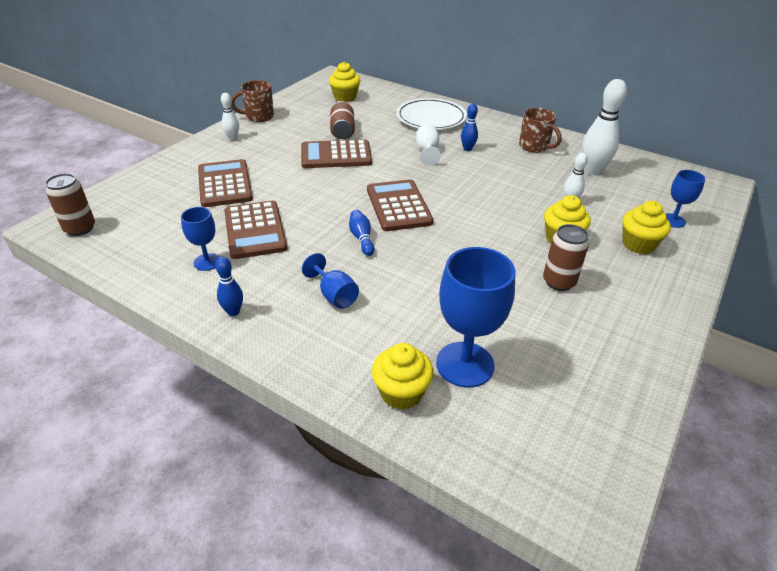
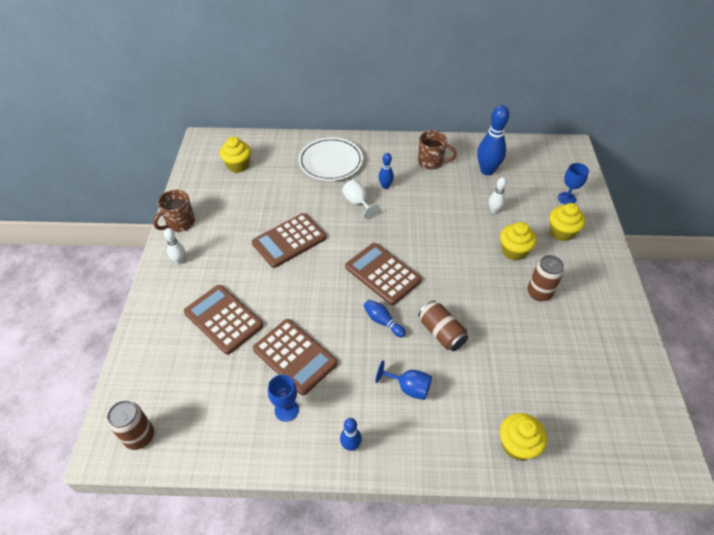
camera: 30 degrees left, 10 degrees up
brown can [330,101,355,139] -> brown can moved to [418,300,468,351]
blue goblet [436,247,515,388] -> none
white bowling pin [582,79,627,175] -> blue bowling pin [477,105,509,175]

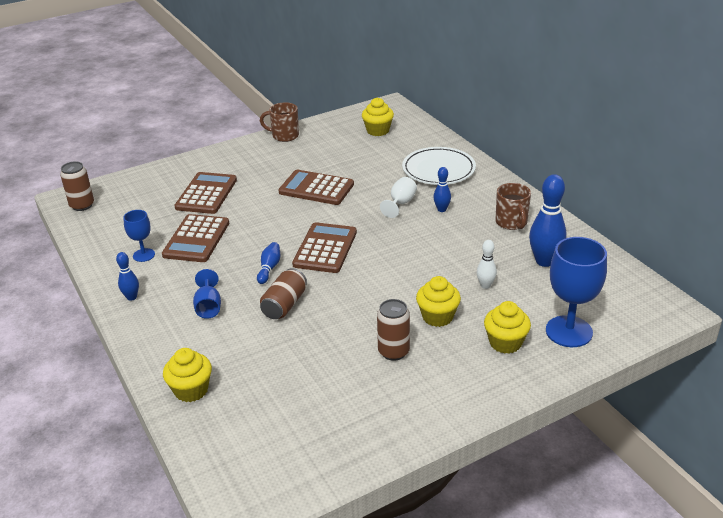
camera: 60 degrees right, 15 degrees down
white bowling pin [164,228,185,264] -> none
blue goblet [558,163,589,205] -> blue goblet [546,237,607,347], size x1.83

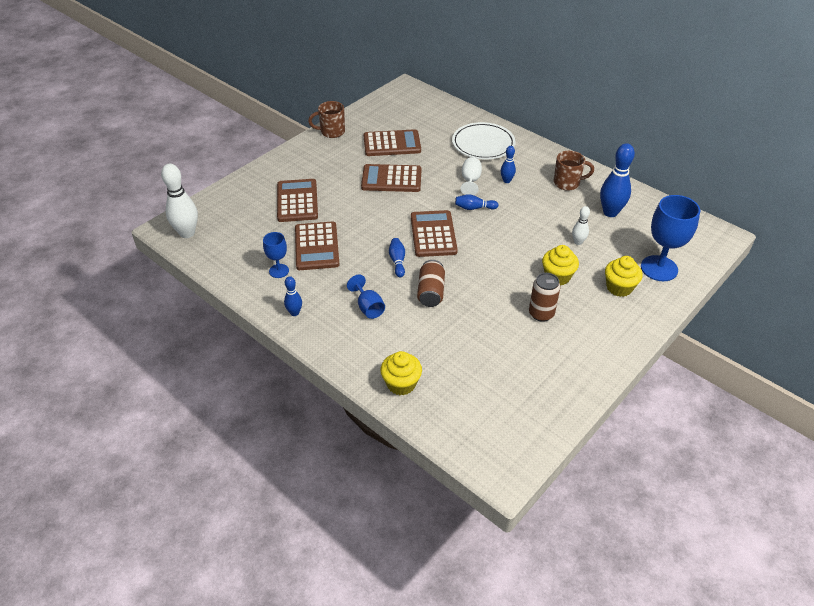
camera: 20 degrees left, 10 degrees up
brown can [60,161,94,211] -> white bowling pin [161,164,198,238]
yellow cupcake [362,97,394,136] -> none
brown mug [496,183,531,230] -> brown mug turned 60 degrees counterclockwise [553,151,594,191]
none -> brown calculator [364,129,421,156]
none -> blue bowling pin [455,194,499,210]

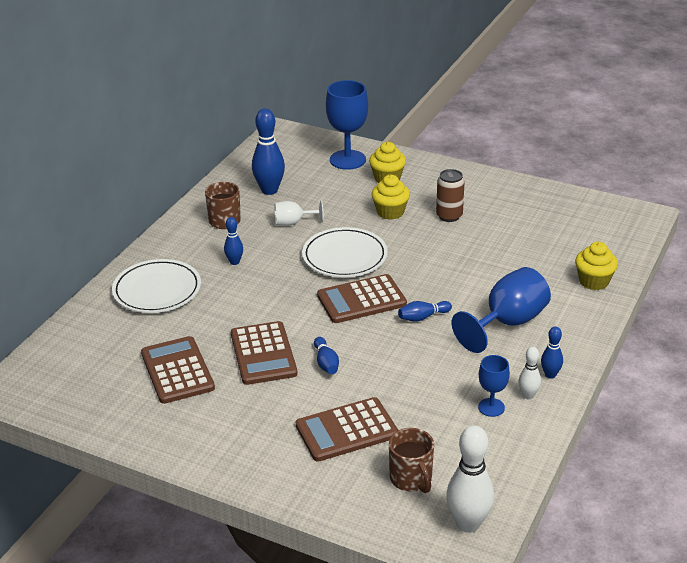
camera: 105 degrees left, 10 degrees down
brown calculator [295,222,340,270] -> none
brown mug [308,101,345,138] -> brown mug moved to [389,428,434,493]
blue goblet [347,275,385,319] -> blue goblet [452,267,551,353], size x1.83
brown can [417,260,445,307] -> none
blue bowling pin [455,194,499,210] -> blue bowling pin moved to [314,337,339,374]
white goblet [461,157,482,195] -> white goblet moved to [275,201,324,226]
white bowling pin [572,206,590,245] -> white bowling pin moved to [519,347,541,399]
none -> white plate [302,227,388,277]

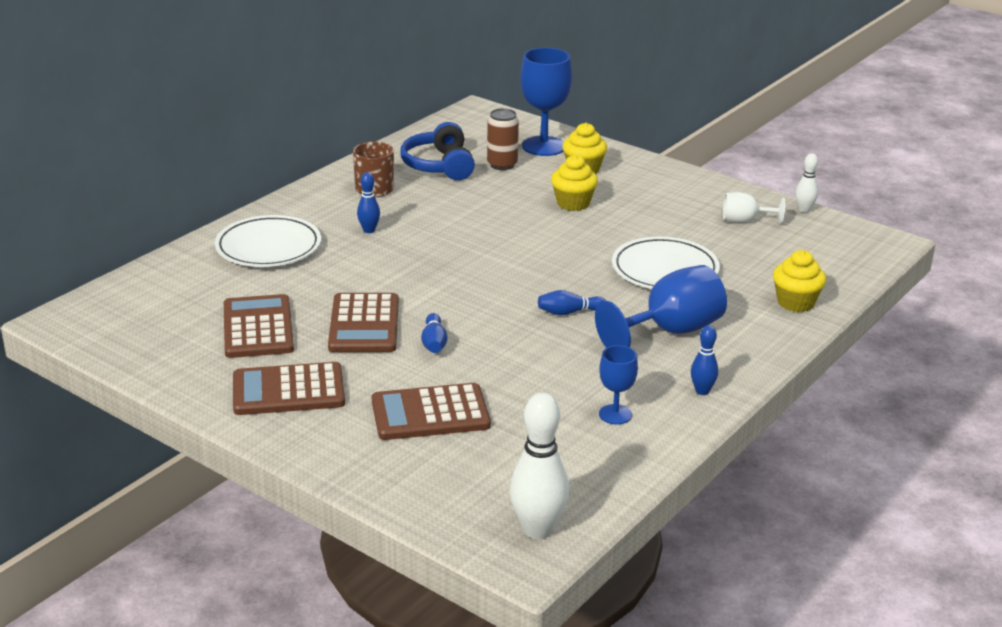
camera: 10 degrees right, 5 degrees down
blue bowling pin [252,108,285,195] -> blue headphones [400,122,475,180]
white goblet [275,201,324,226] -> white goblet moved to [723,192,785,224]
white plate [302,227,388,277] -> white plate moved to [612,237,720,289]
brown calculator [317,274,407,323] -> brown calculator moved to [233,362,345,415]
brown mug [389,428,434,493] -> none
brown can [436,169,465,222] -> brown can moved to [487,108,519,170]
white bowling pin [519,347,541,399] -> white bowling pin moved to [796,153,818,213]

